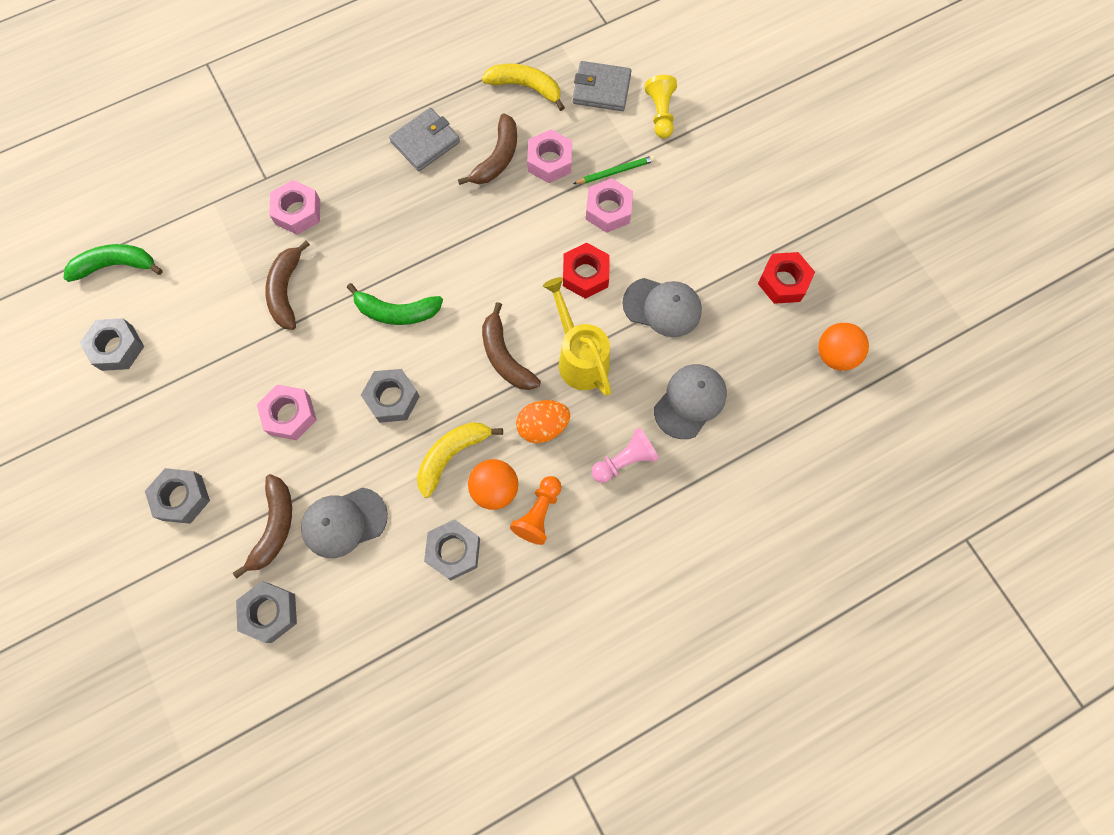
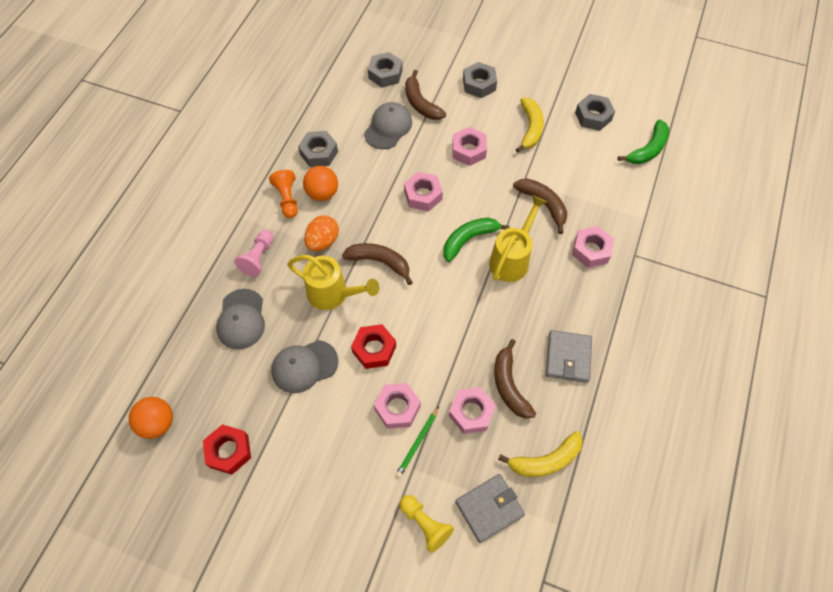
camera: 140 degrees right, 10 degrees down
grey nut [361,369,420,423] -> pink nut [404,172,443,212]
yellow banana [417,422,503,498] -> yellow banana moved to [516,98,544,152]
none -> yellow watering can [489,195,547,282]

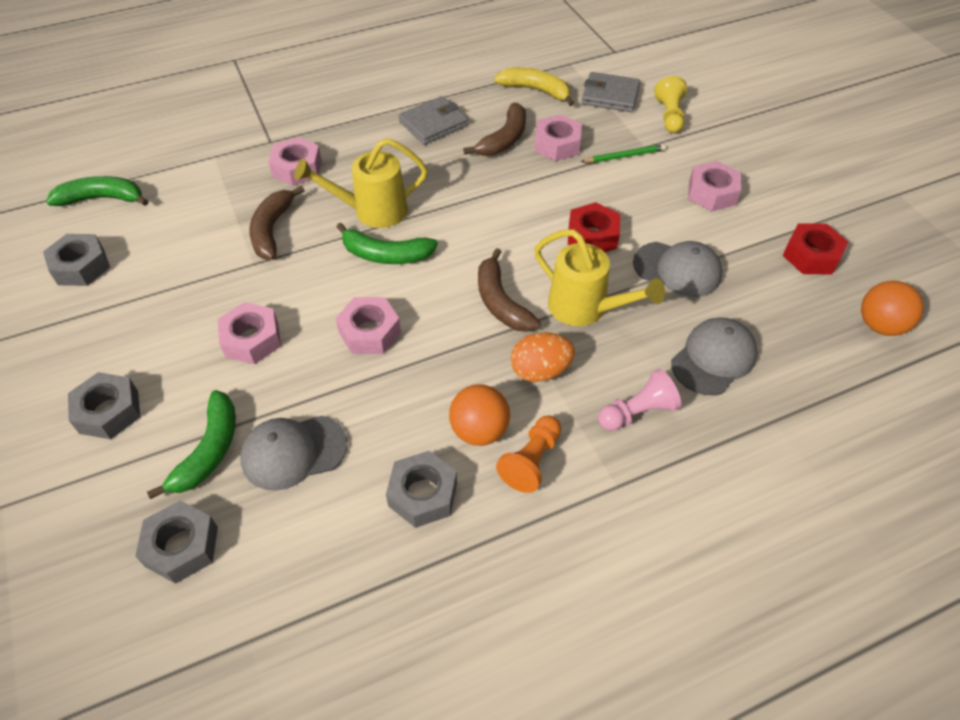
camera: 135 degrees left, 10 degrees down
yellow watering can [287,255,379,310] -> yellow watering can turned 150 degrees clockwise [534,229,665,326]
pink nut [374,383,421,429] -> pink nut moved to [688,161,741,211]
brown banana [405,70,446,120] -> green banana [147,390,236,499]
yellow banana [516,98,544,152] -> none

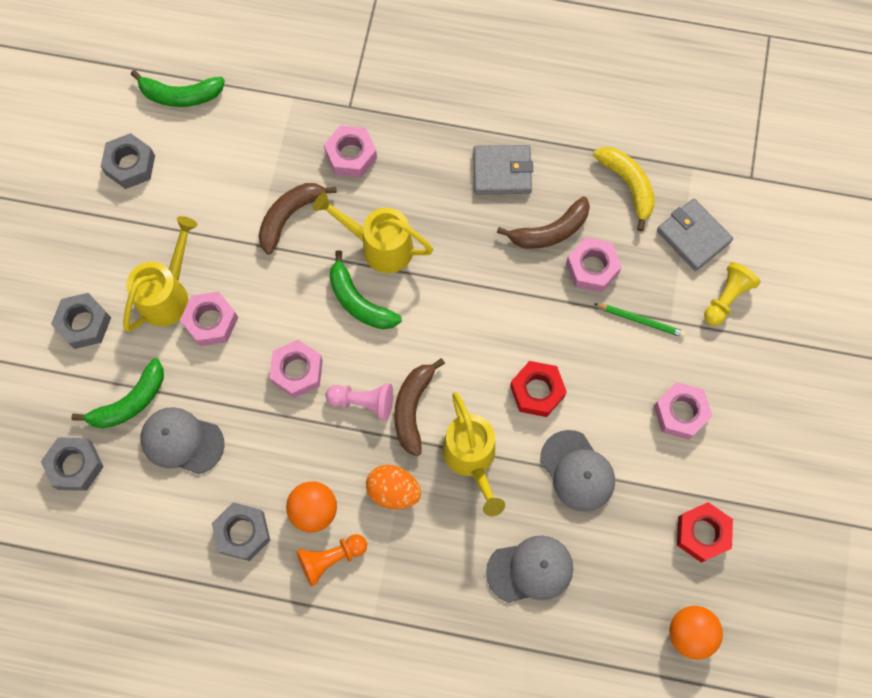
camera: 35 degrees right, 20 degrees up
green banana [46,176,148,206] -> green banana turned 150 degrees clockwise [131,70,225,107]
pink pawn [598,369,681,431] -> pink pawn moved to [326,383,393,420]
none -> yellow watering can [123,216,198,332]

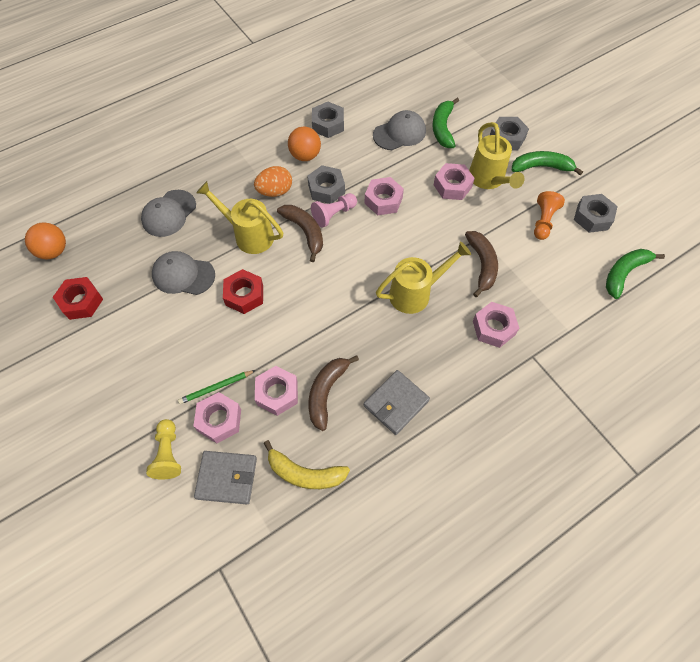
camera: 135 degrees right, 10 degrees down
grey nut [41,437,104,491] -> grey nut moved to [307,165,345,204]
orange pawn [297,534,367,587] -> orange pawn moved to [534,191,565,240]
green banana [329,250,402,329] -> green banana moved to [512,151,583,175]
pink nut [654,382,713,440] -> pink nut moved to [193,392,241,443]

